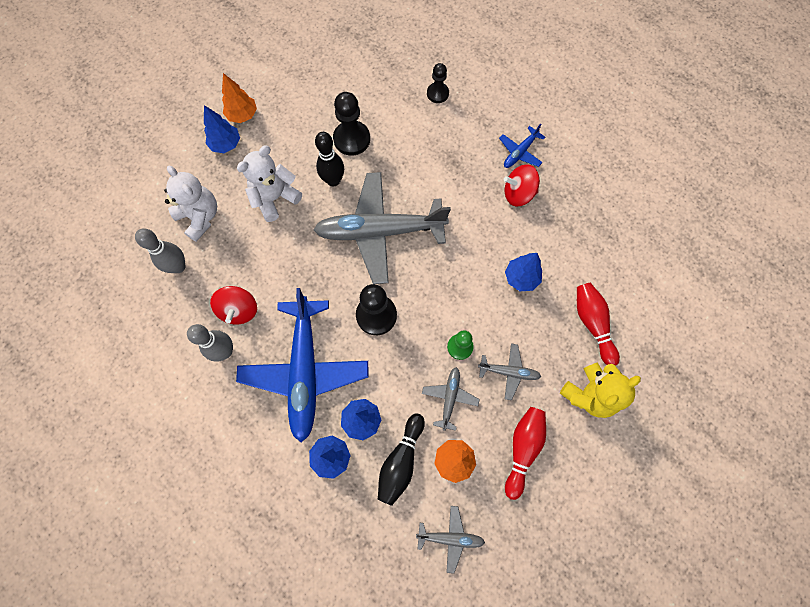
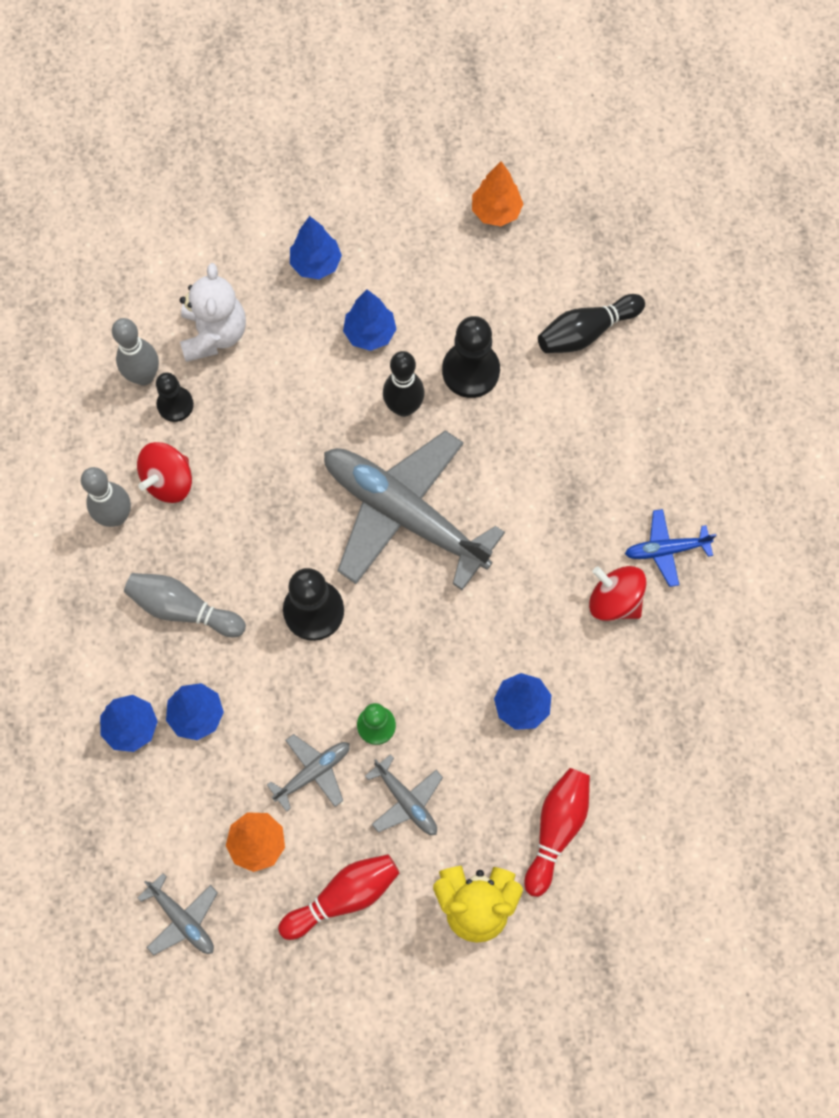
camera: 40 degrees right, 0 degrees up
orange tree [222,73,257,123] -> orange tree moved to [472,161,523,226]
blue plane [236,288,369,442] -> grey bowling pin [124,573,246,637]
white teddy bear [237,146,302,222] -> none
black bowling pin [378,413,425,506] -> black bowling pin moved to [538,294,645,353]
black pawn [427,63,449,103] -> black pawn moved to [156,372,194,422]
none -> blue tree [343,290,396,351]

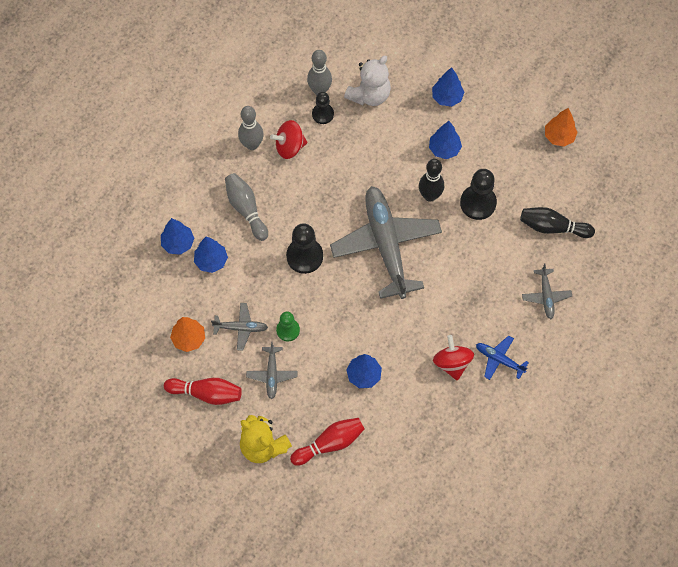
camera: 40 degrees right, 5 degrees down
grey plane [137,873,218,955] -> grey plane moved to [522,264,572,319]

